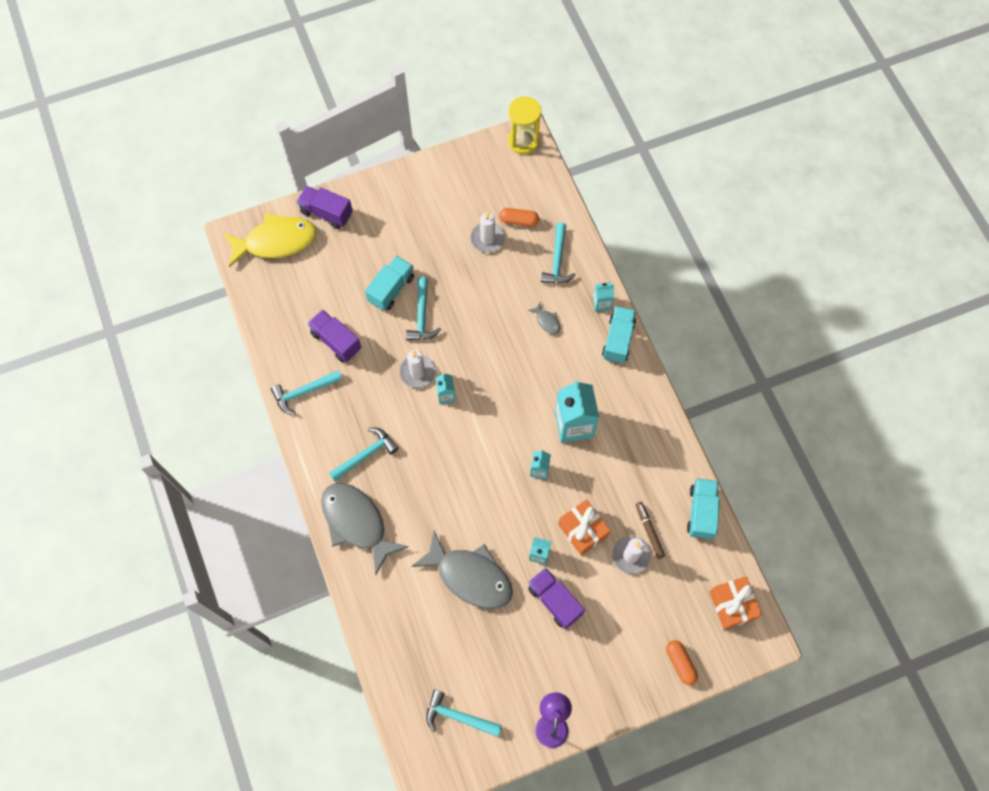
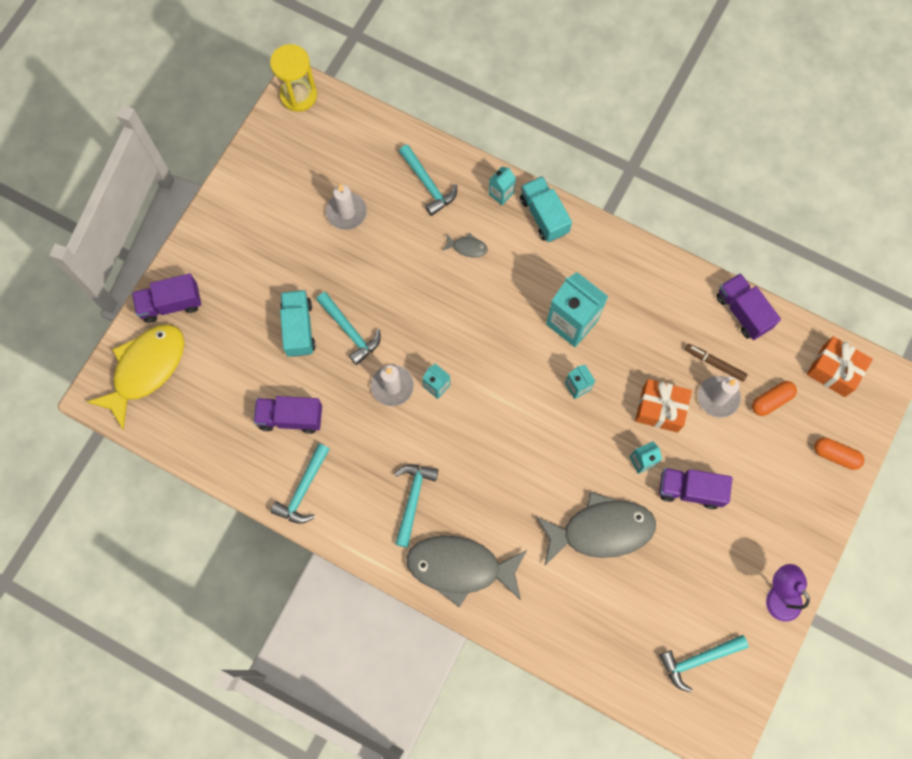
camera: 40 degrees left, 5 degrees up
orange capsule [499,208,539,227] -> orange capsule moved to [752,381,797,416]
turquoise truck [687,478,720,539] -> purple truck [716,273,781,340]

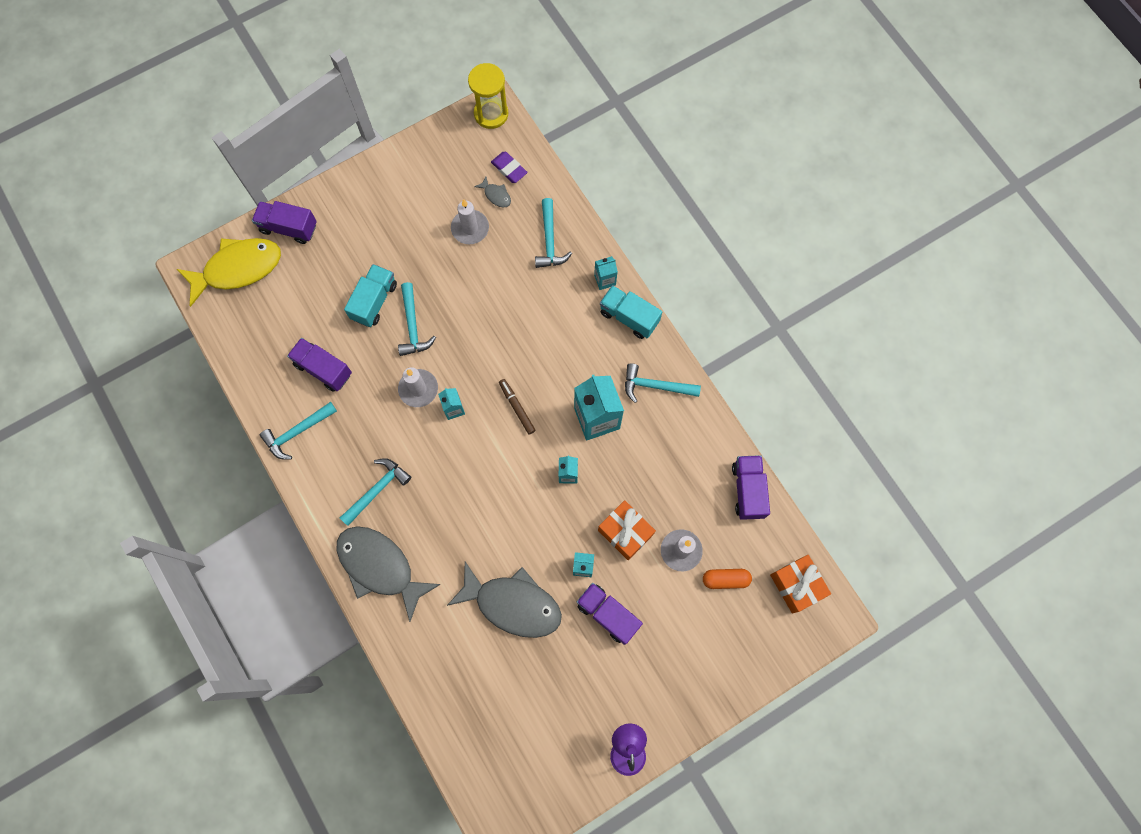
camera: 30 degrees right, 0 degrees up
grey fish [442,233,487,258] -> grey fish moved to [474,176,511,208]
turquoise truck [520,176,572,242] -> turquoise truck turned 60 degrees counterclockwise [600,285,662,339]
turquoise hammer [659,635,749,692] -> turquoise hammer moved to [625,363,701,403]
brown marker [685,344,748,382] -> brown marker moved to [499,379,536,434]
orange capsule [814,437,864,470] -> none
none -> purple eraser [491,152,528,183]

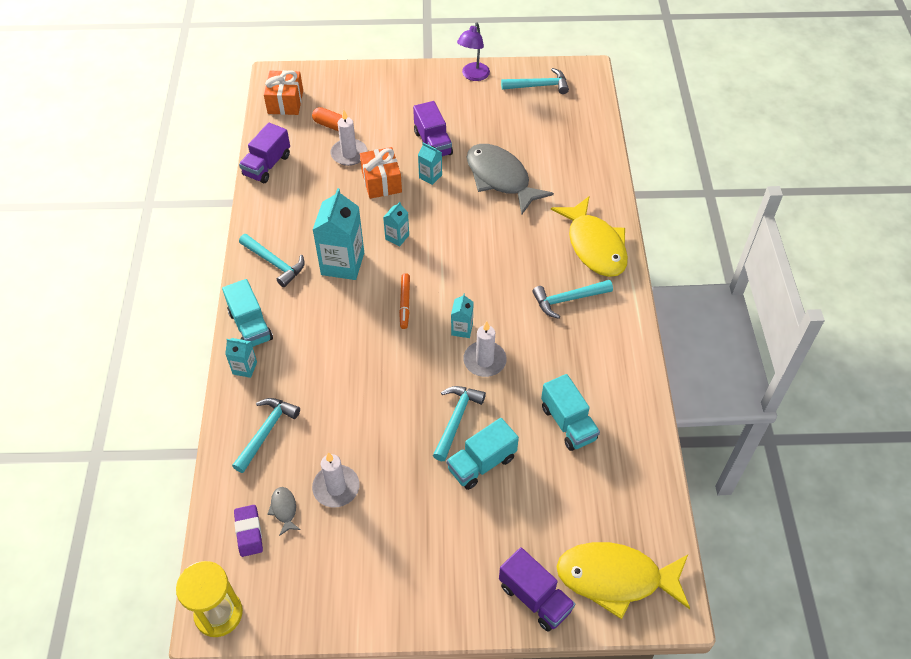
camera: 150 degrees left, 20 degrees down
turquoise hammer [260,402,337,460] -> turquoise hammer moved to [501,68,569,94]
purple truck [287,338,352,392] -> turquoise truck [541,374,600,451]
grey fish [336,526,441,622] -> yellow fish [551,196,628,277]
brown marker [499,379,536,434] -> orange marker [399,273,410,329]

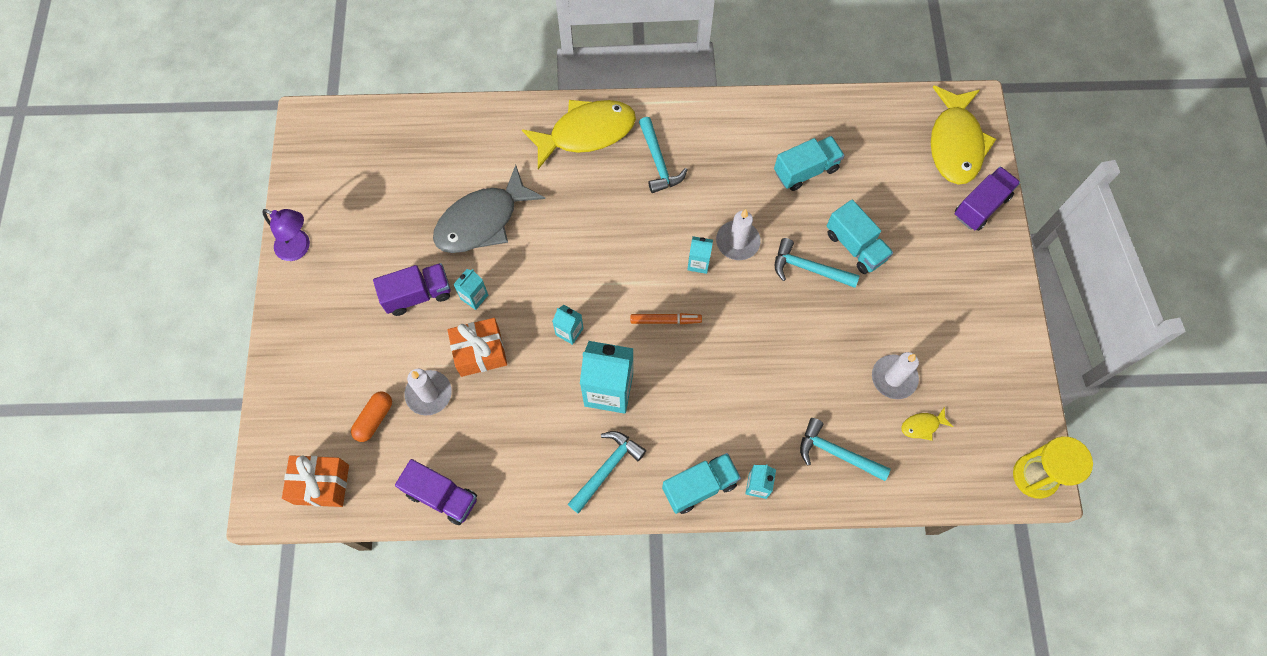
camera: 90 degrees left, 15 degrees up
purple eraser [234,505,263,557] -> none
grey fish [267,487,301,536] -> yellow fish [901,407,953,441]
turquoise hammer [501,68,569,94] -> none

